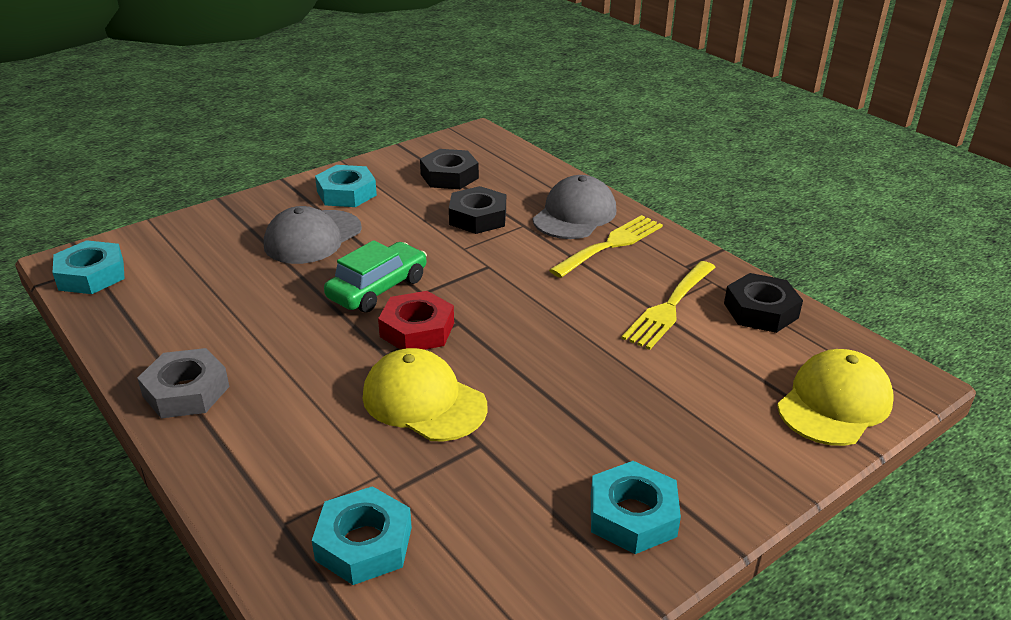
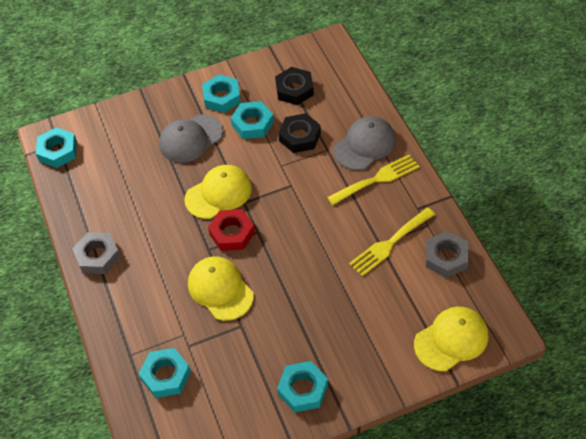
camera: 20 degrees right, 20 degrees up
green car [324,240,427,312] -> yellow cap [184,165,252,219]
black nut [724,273,803,333] -> grey nut [426,231,469,278]
none -> turquoise nut [231,101,274,139]

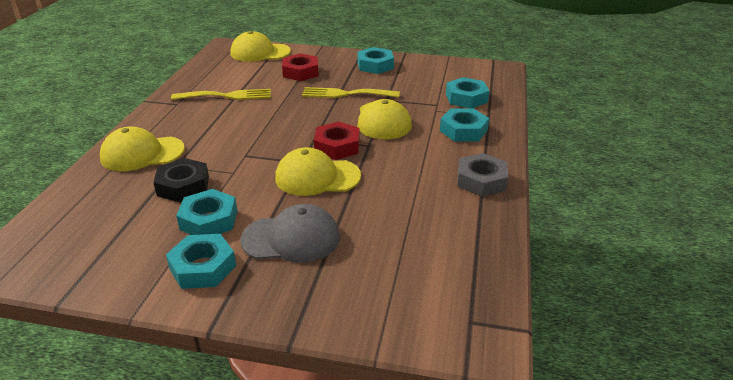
camera: 150 degrees left, 20 degrees down
turquoise nut [36,127,77,168] -> turquoise nut moved to [440,108,489,142]
black nut [275,67,314,105] -> none
yellow fork [327,154,419,205] -> yellow fork moved to [302,87,400,98]
grey cap [333,116,396,170] -> yellow cap [100,126,185,171]
grey nut [426,231,469,278] -> none
none -> red nut [282,53,319,81]

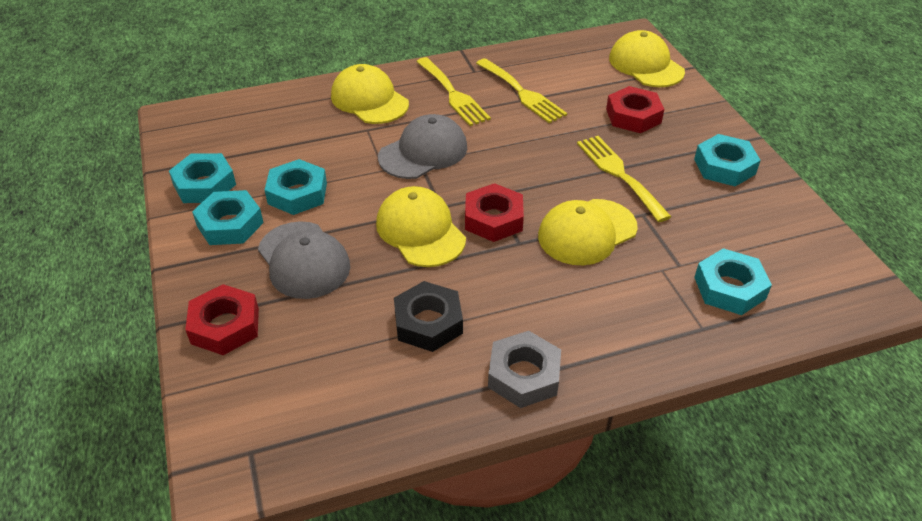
camera: 60 degrees right, 10 degrees up
black nut [153,158,209,203] -> black nut moved to [394,281,463,352]
turquoise nut [440,108,489,142] -> turquoise nut moved to [169,153,236,203]
none -> red nut [185,284,259,355]
none -> grey cap [378,114,467,179]
none -> yellow fork [416,57,491,126]

